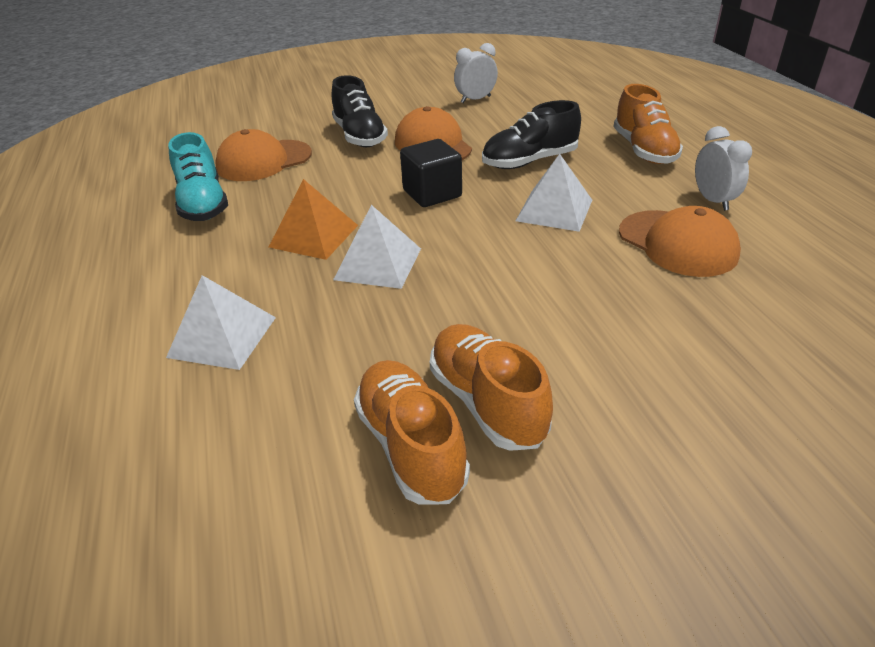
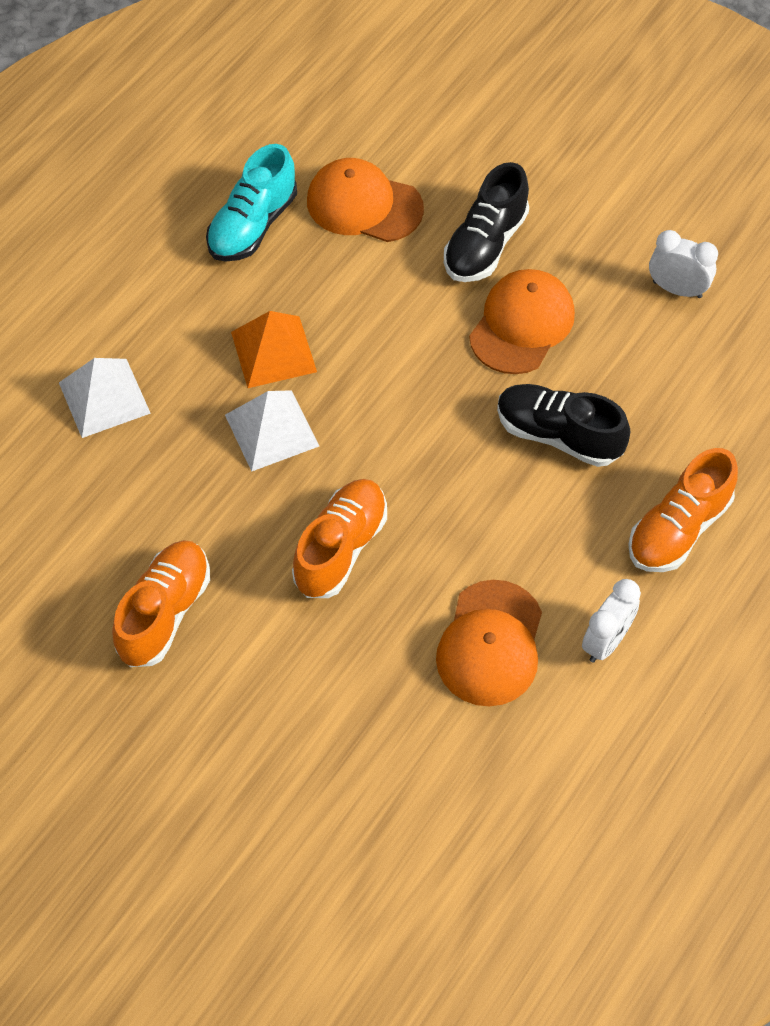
camera: 50 degrees right, 20 degrees up
orange shoe [354,360,470,505] -> orange shoe moved to [292,479,387,598]
black cube [400,139,462,207] -> none
white pyramid [516,154,592,232] -> none

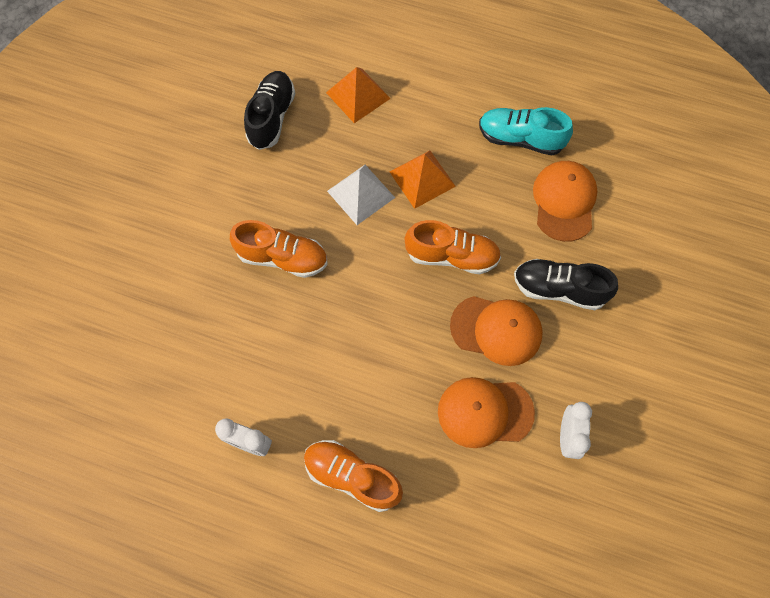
camera: 75 degrees right, 10 degrees up
white pyramid [59,358,151,438] -> orange pyramid [326,67,391,123]
orange shoe [112,540,210,667] -> orange shoe moved to [404,220,501,274]
orange cap [436,580,542,707] -> orange cap moved to [438,377,535,448]
black shoe [497,384,630,467] -> black shoe moved to [244,71,295,150]

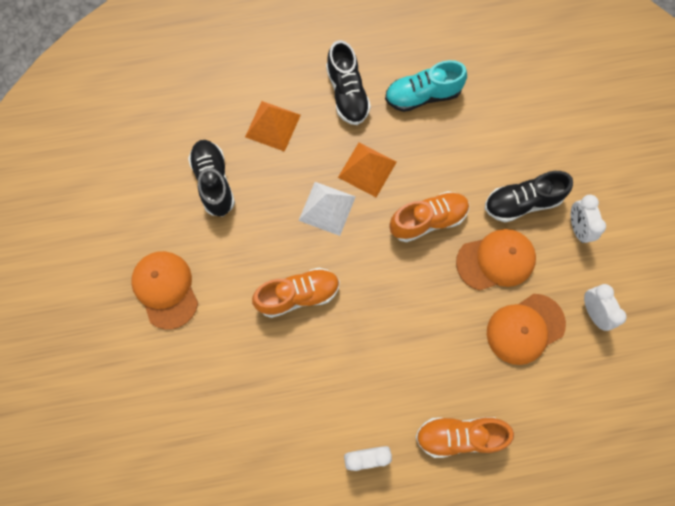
camera: 30 degrees left, 5 degrees up
orange cap [533,161,598,242] -> orange cap moved to [131,251,198,329]
none -> black shoe [326,40,371,125]
none -> white clock [571,195,606,243]

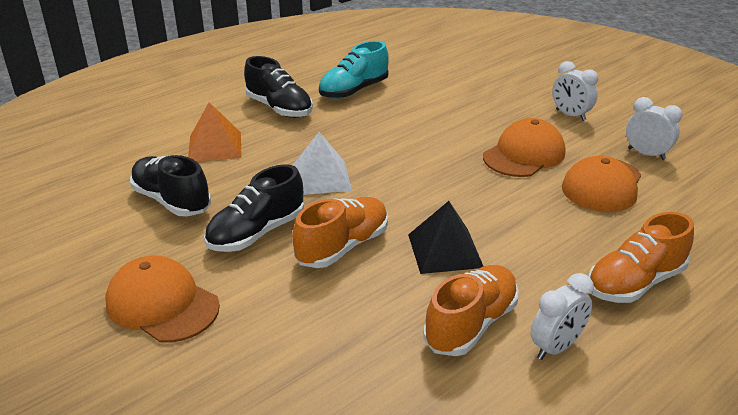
camera: 30 degrees left, 40 degrees down
orange pyramid [338,143,397,197] -> none
orange shoe [390,191,469,242] -> orange shoe moved to [423,265,518,356]
black shoe [485,171,573,222] -> black shoe moved to [204,164,304,252]
none -> black pyramid [408,201,484,274]

